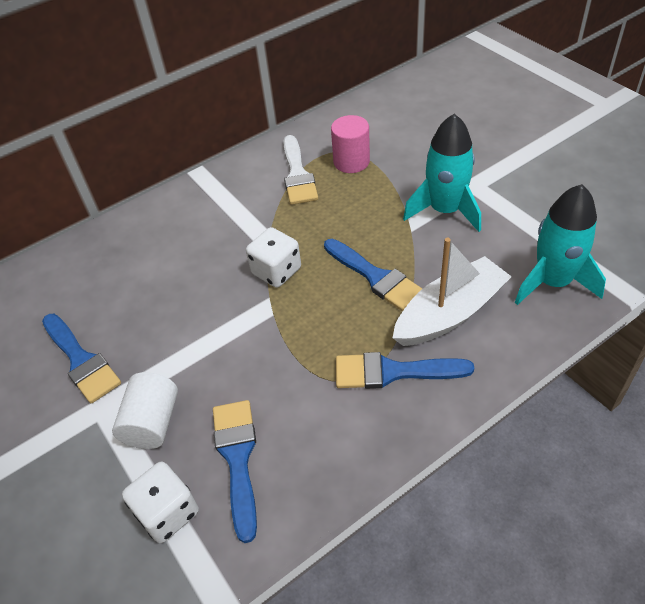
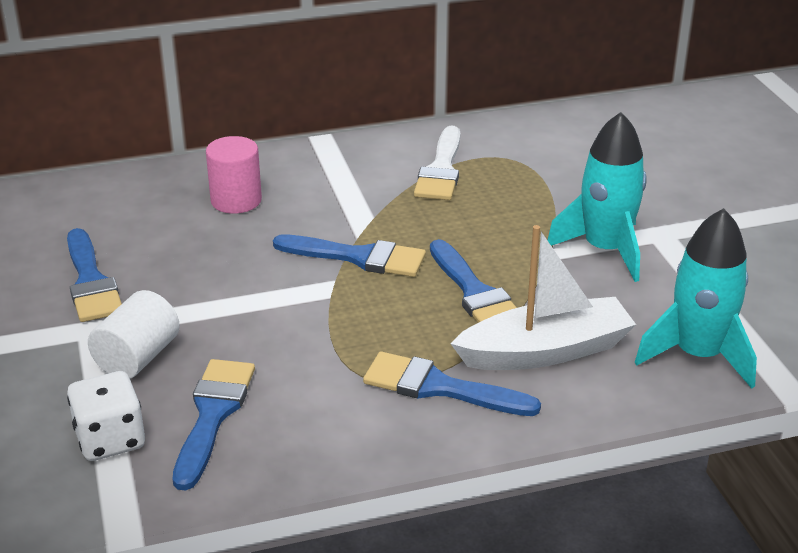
camera: 15 degrees right, 15 degrees down
white dice [246,227,301,288] -> blue brush [273,234,426,277]
pink cylinder [331,115,370,173] -> pink cylinder moved to [206,136,262,214]

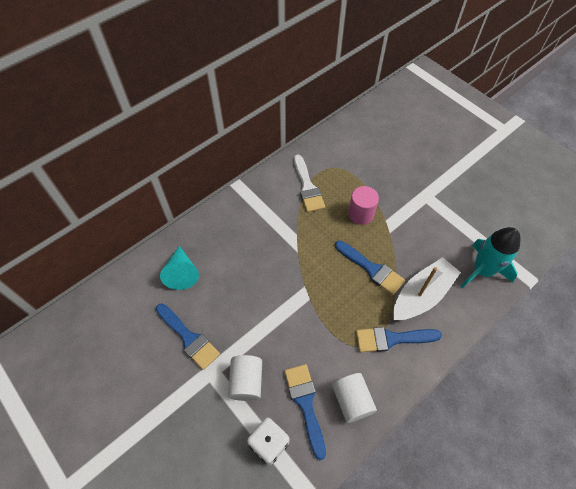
camera: 25 degrees left, 25 degrees up
pink cylinder [206,136,262,214] -> pink cylinder moved to [348,186,379,225]
blue brush [273,234,426,277] -> none
turquoise rocket [548,112,647,282] -> none
none -> turquoise cone [160,246,199,290]
none -> white cylinder [332,373,377,423]

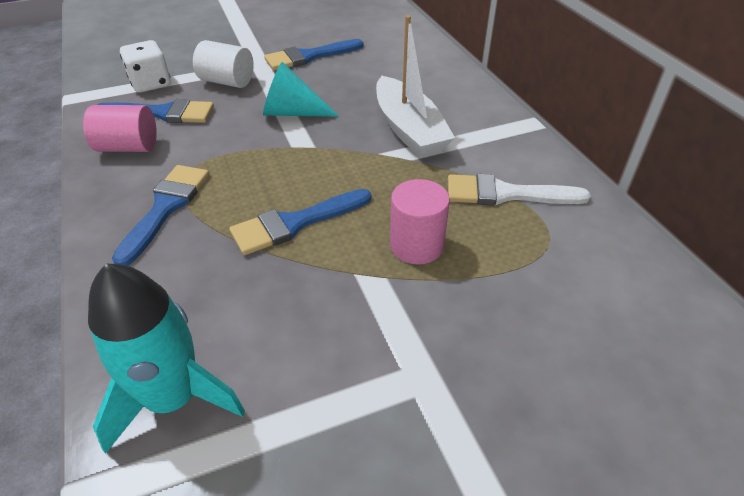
camera: 110 degrees right, 15 degrees down
turquoise cone [160,246,199,290] -> turquoise cone moved to [263,62,339,117]
white cylinder [332,373,377,423] -> pink cylinder [83,105,157,152]
white boat [393,257,461,320] -> white boat moved to [376,15,455,158]

